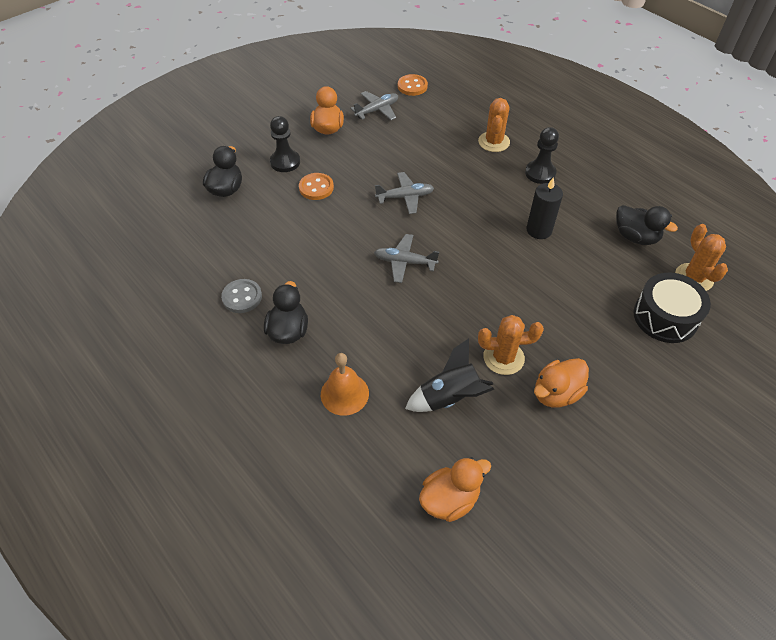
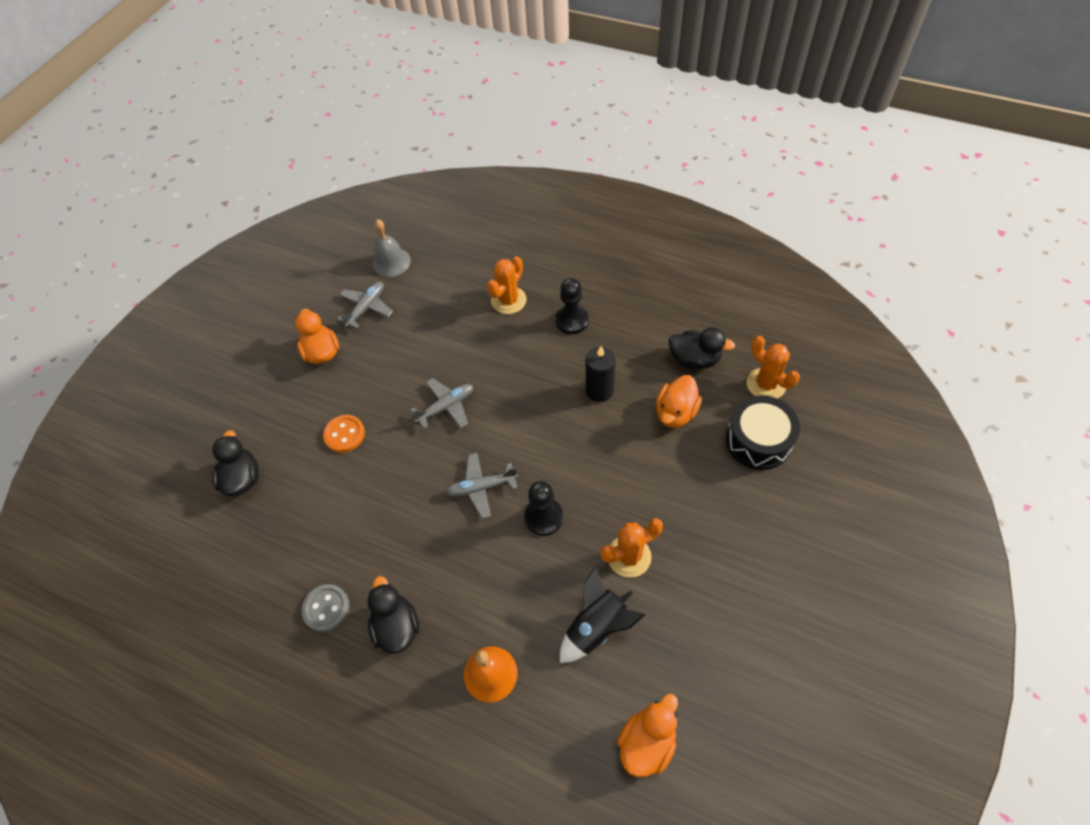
camera: 20 degrees left, 5 degrees up
black pawn [270,116,300,172] -> black pawn moved to [524,481,563,536]
orange button [398,74,428,96] -> grey bell [373,219,411,277]
orange cactus [478,98,510,152] -> orange cactus turned 45 degrees clockwise [487,256,527,314]
orange duck [534,358,589,408] -> orange duck moved to [656,375,702,428]

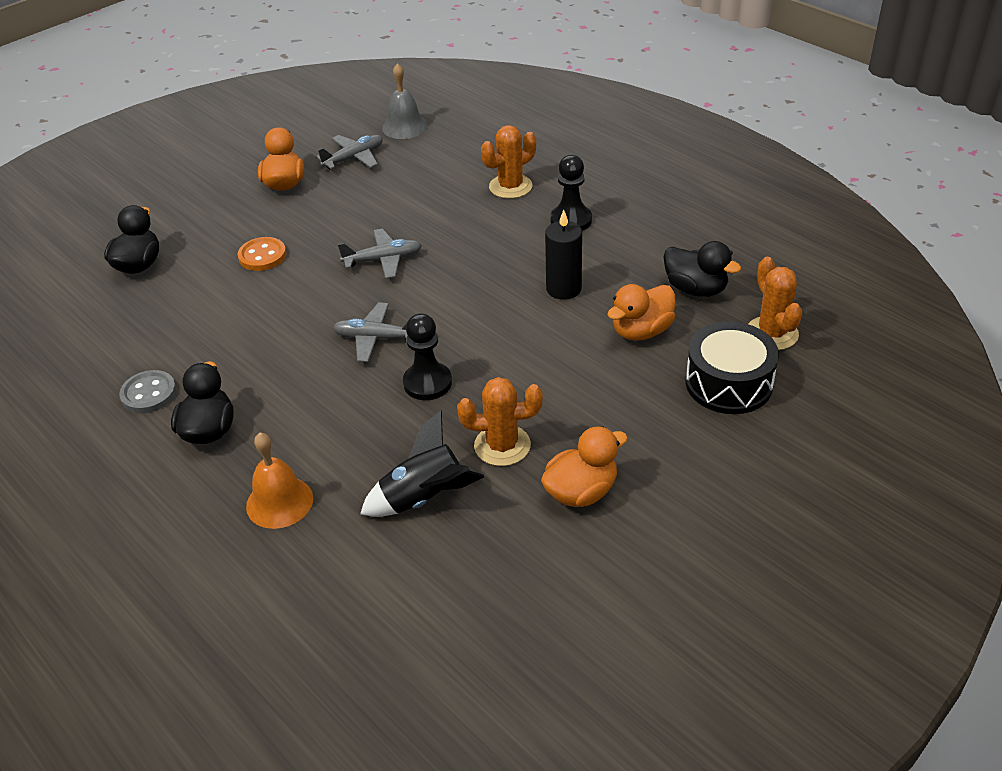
camera: 20 degrees right, 15 degrees down
orange duck [617,694,678,777] -> orange duck moved to [541,426,628,507]

